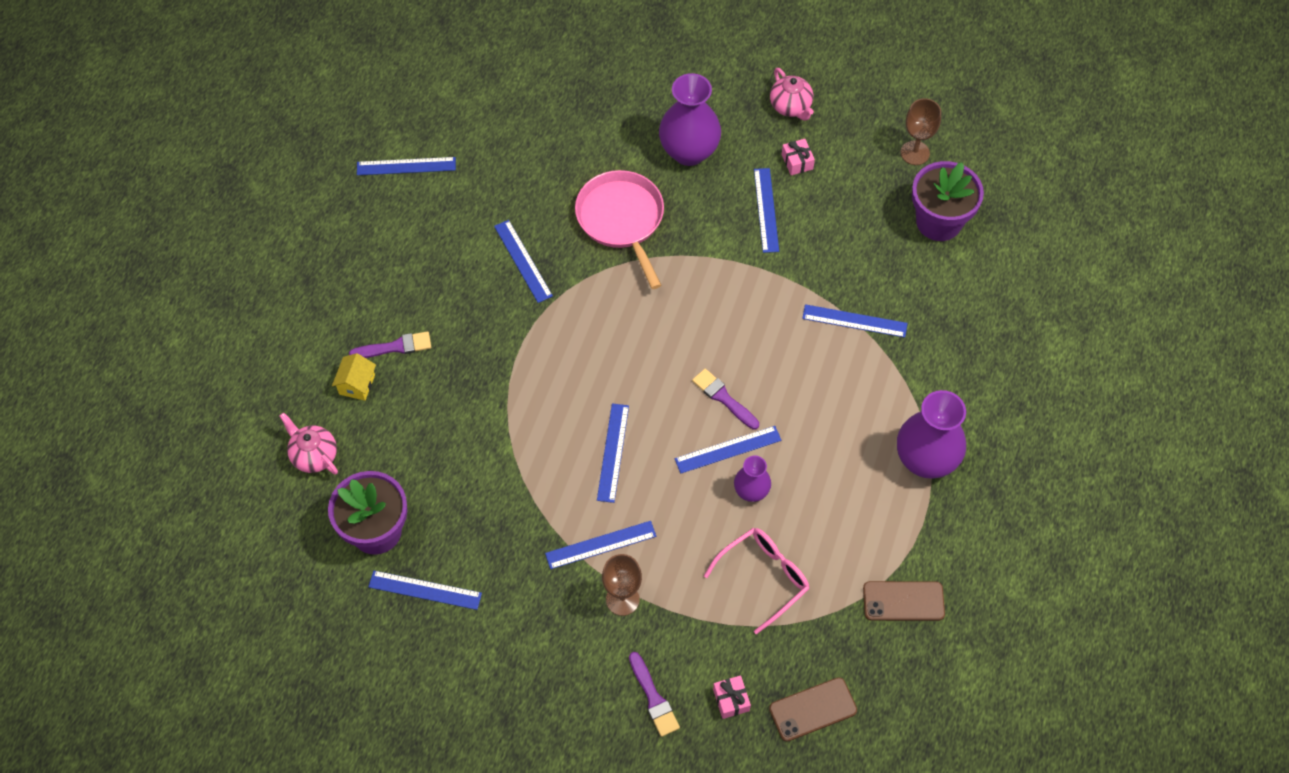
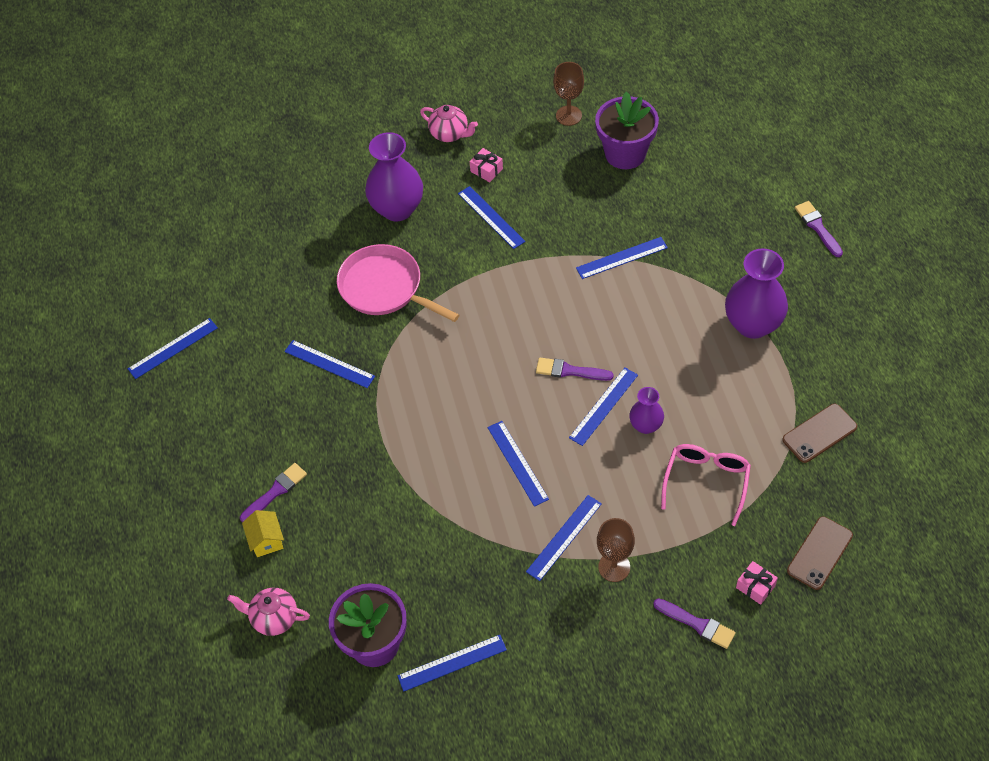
camera: 30 degrees left, 5 degrees down
none -> purple brush [795,201,843,257]

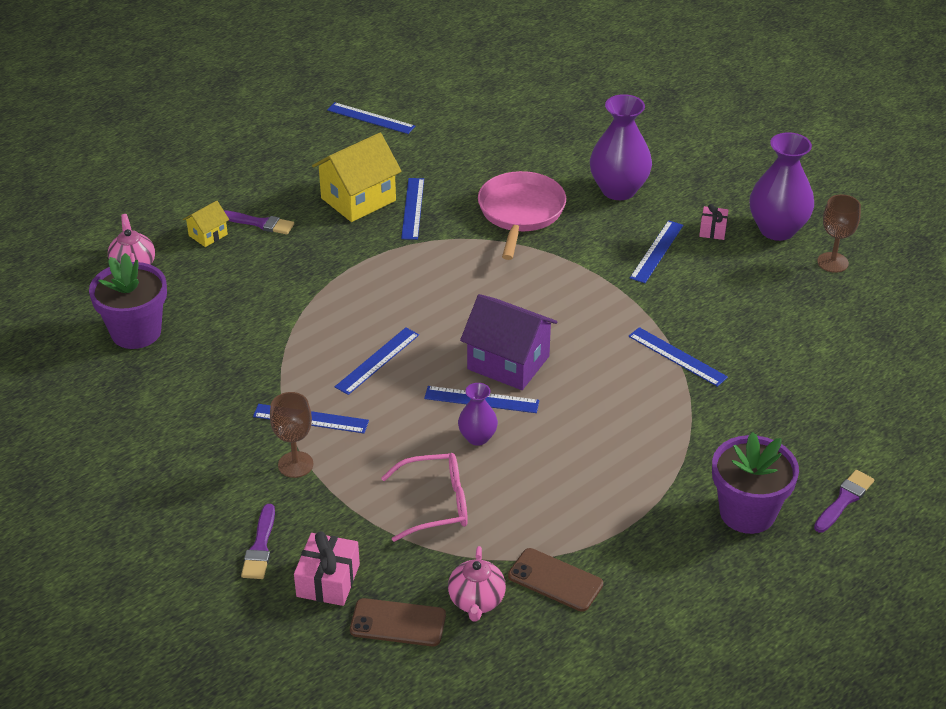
camera: 60 degrees right, 15 degrees down
blue ruler [397,635,507,692] -> none
pink teapot [420,105,478,142] -> pink teapot moved to [448,546,506,621]
purple brush [536,358,614,381] -> purple house [460,294,558,390]
purple flower pot [595,91,659,169] -> purple flower pot moved to [712,432,799,534]
purple vase [725,248,788,339] -> purple vase moved to [750,132,814,241]
pink gift [736,561,778,605] -> pink gift [294,531,360,606], size x1.59
none -> yellow house [312,133,402,222]

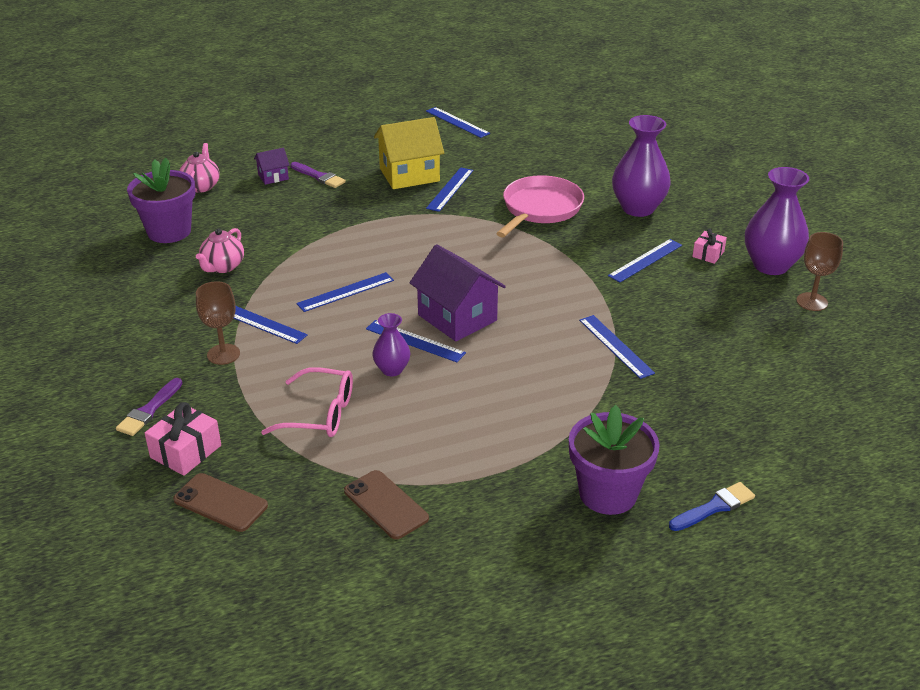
camera: 20 degrees right, 5 degrees down
yellow house [183,201,229,247] -> purple house [254,148,290,185]
pink teapot [448,546,506,621] -> pink teapot moved to [196,228,244,273]
purple brush [814,470,874,533] -> blue brush [669,482,755,531]

